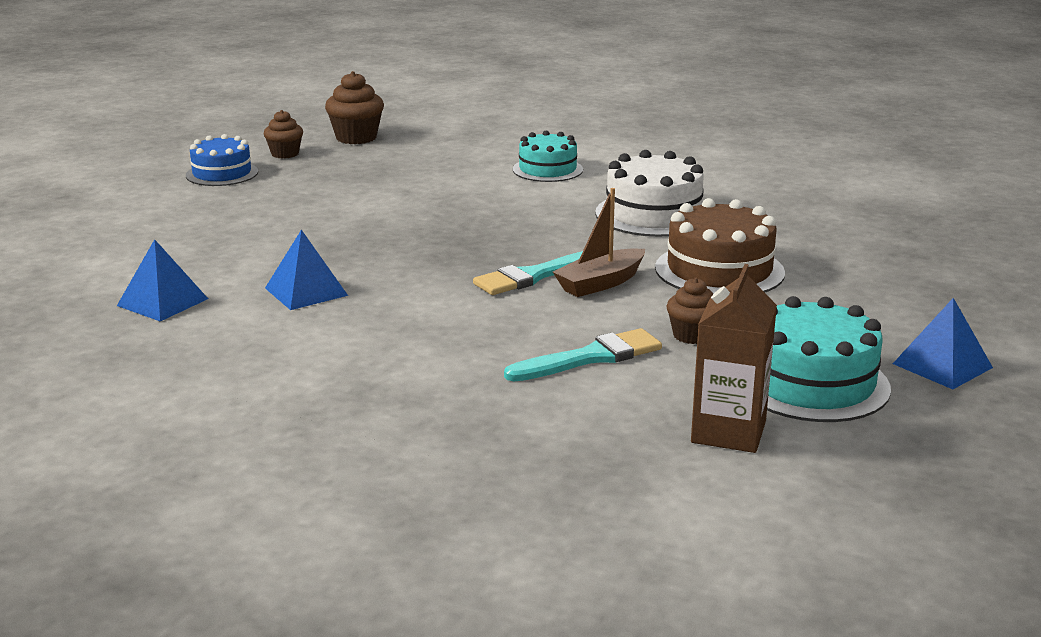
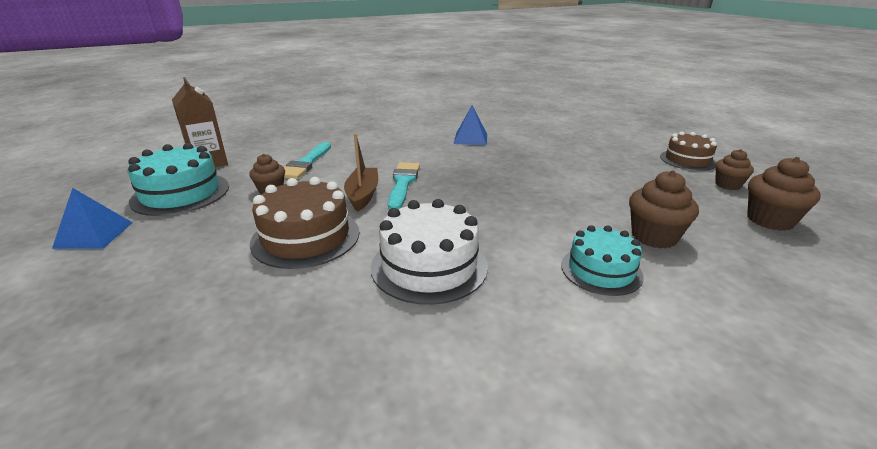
camera: 130 degrees right, 5 degrees up
blue pyramid [117,239,208,321] -> none
blue cake [186,134,258,186] -> brown cake [660,132,717,171]
none -> brown cupcake [629,170,699,249]

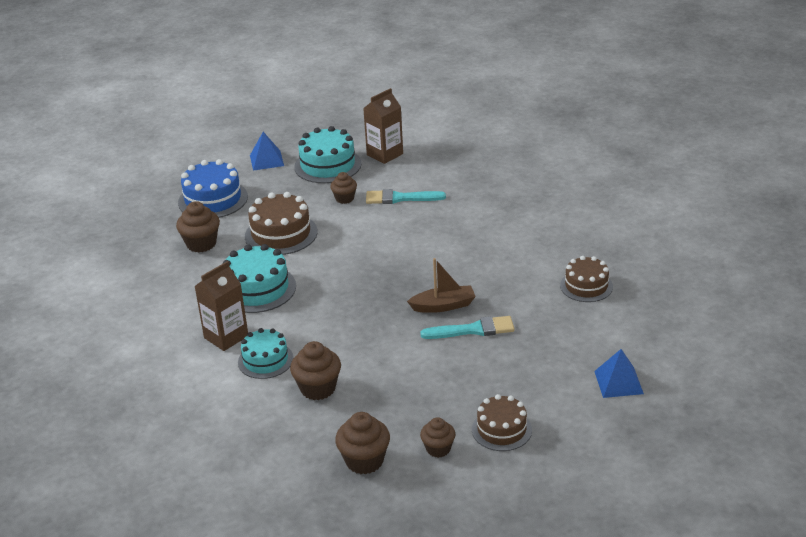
camera: 80 degrees right, 5 degrees up
brown boat [344,133,378,212] -> brown boat moved to [407,258,476,313]
white cake [371,199,488,305] -> turquoise cake [223,244,296,313]
turquoise brush [388,162,420,209] -> turquoise brush moved to [420,316,515,339]
blue pyramid [454,105,487,145] -> blue pyramid moved to [594,349,644,398]
none -> brown cupcake [176,201,220,253]
none -> blue cake [178,159,248,218]
none -> brown carton [195,261,248,351]
none -> brown cake [560,256,613,302]

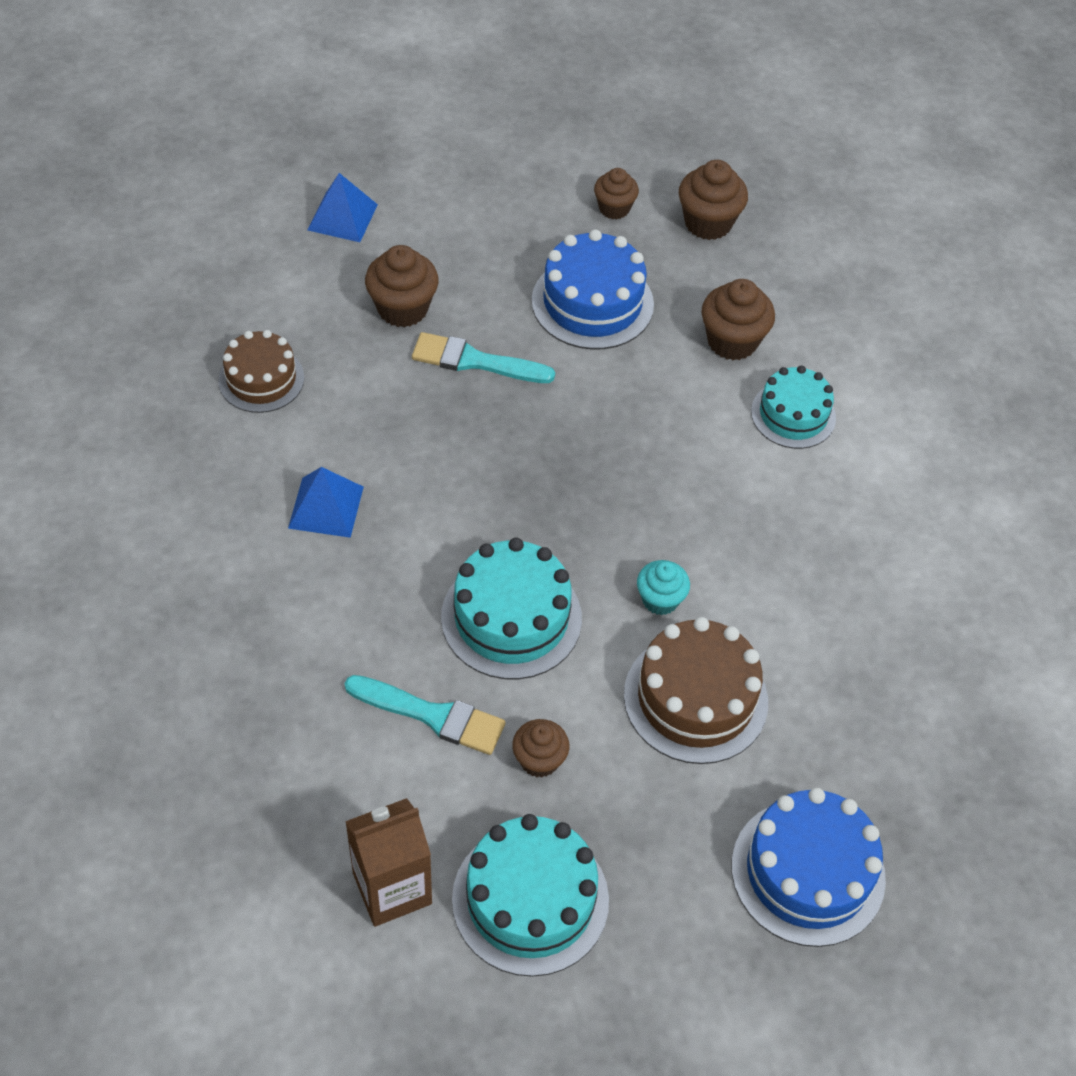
camera: 165 degrees left, 20 degrees up
brown cupcake [176,201,220,253] -> brown cupcake moved to [365,245,439,327]
brown carton [195,261,248,351] -> none
turquoise cake [223,244,296,313] -> turquoise cake moved to [441,538,582,679]
blue pyramid [250,132,284,171] -> blue pyramid moved to [288,467,364,538]
brown boat [407,258,476,313] -> none
brown cake [472,394,532,451] -> none
none -> blue cake [532,229,654,350]
none -> turquoise cupcake [637,560,690,615]

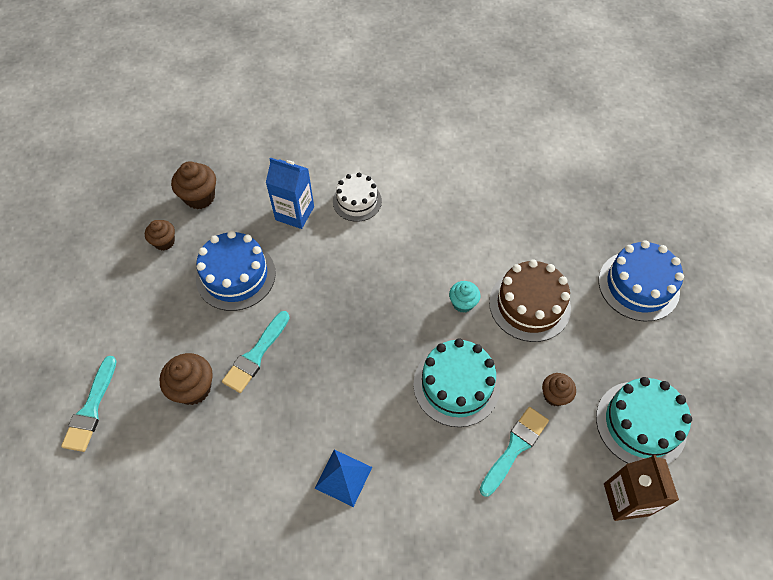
camera: 70 degrees left, 5 degrees up
brown cake [218,330,304,413] -> none
blue pyramid [307,173,378,242] -> turquoise brush [61,356,117,452]
brown cupcake [702,279,775,361] -> blue carton [266,157,314,229]
turquoise cake [751,365,836,449] -> white cake [333,173,382,222]

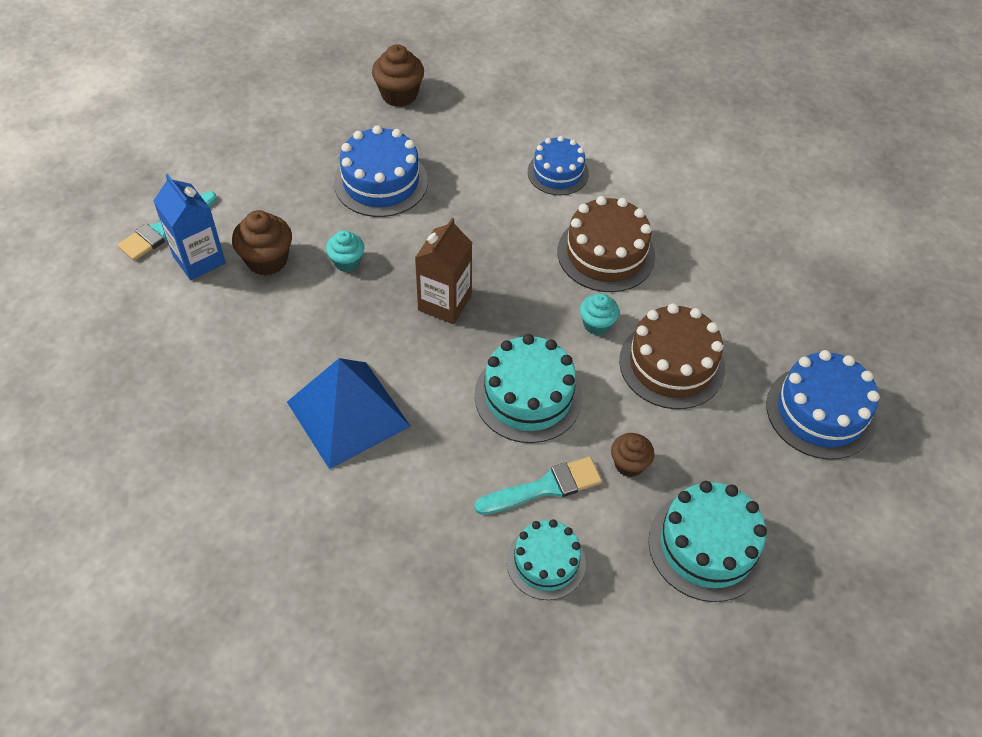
camera: 30 degrees right, 5 degrees down
brown cupcake [145,220,175,251] -> none
turquoise brush [222,311,290,393] -> turquoise cupcake [326,230,364,272]
blue carton [266,157,314,229] -> blue carton moved to [153,174,226,280]
blue pyramid [315,449,372,507] -> blue pyramid [287,358,411,469], size x1.78
white cake [333,173,382,222] -> blue cake [528,136,589,195]
brown carton [604,455,679,521] -> brown carton moved to [415,218,472,324]
none -> turquoise cake [507,519,586,600]
none -> brown cake [557,196,655,292]

